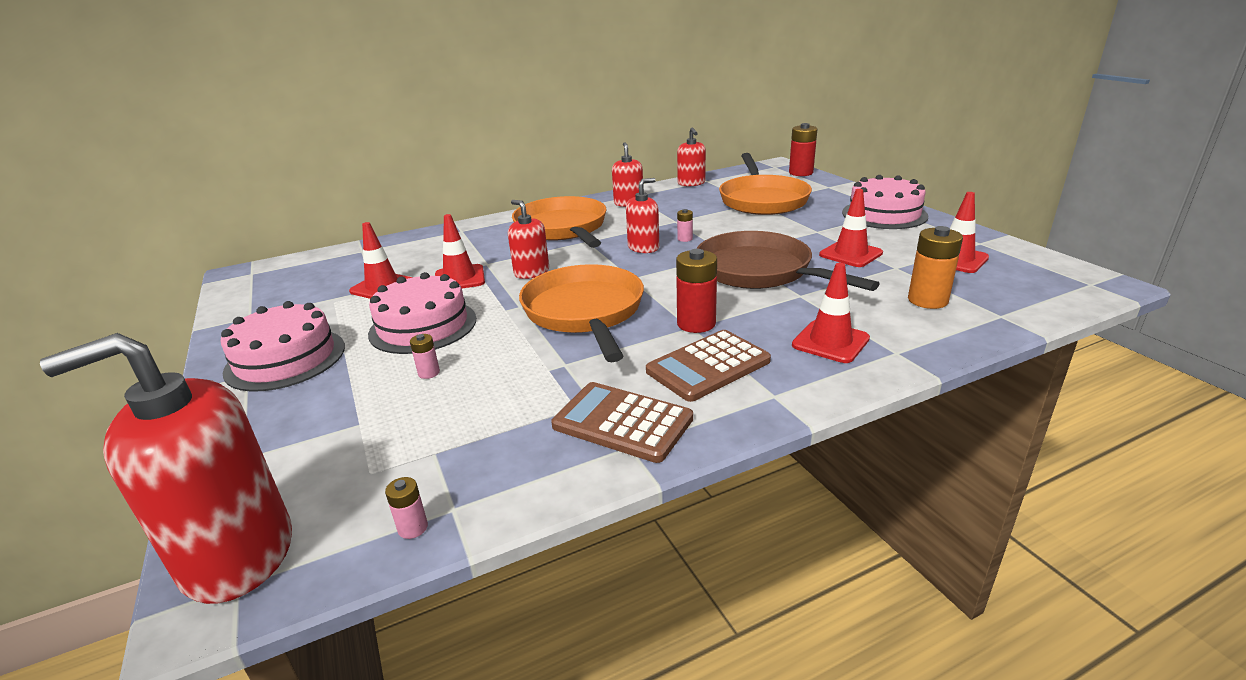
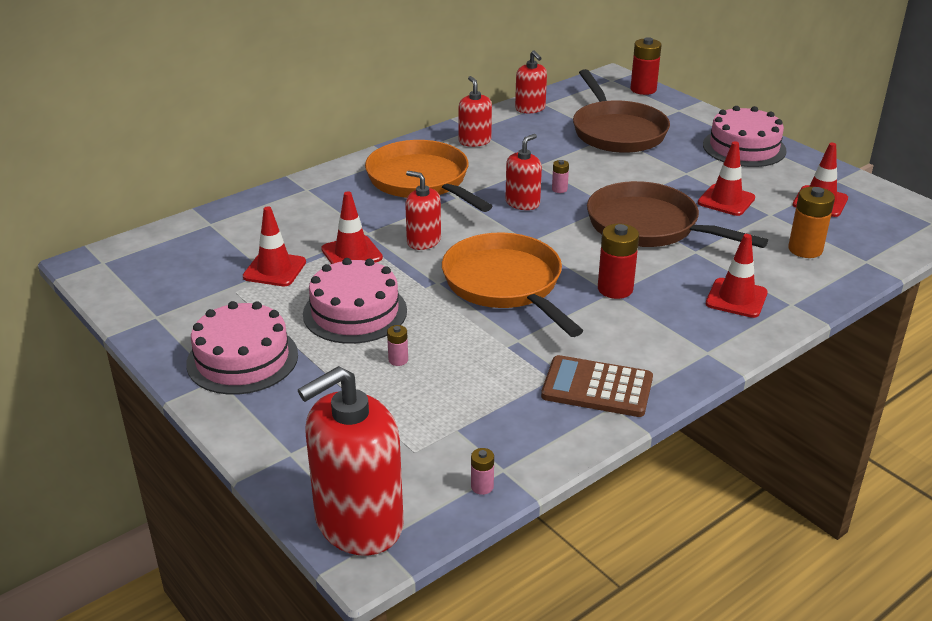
camera: 15 degrees left, 5 degrees up
brown calculator [646,330,771,402] -> none
orange pan [719,153,812,215] -> brown pan [573,69,670,153]

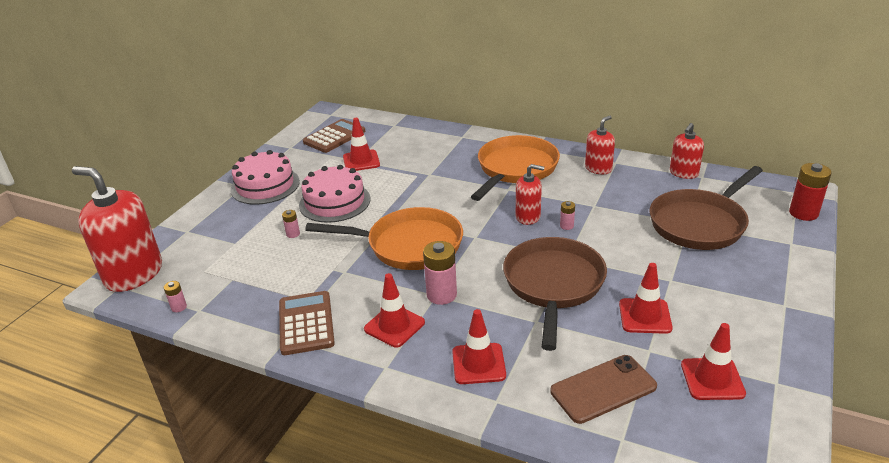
camera: 65 degrees right, 0 degrees up
red traffic cone [321,191,383,264] -> red traffic cone moved to [364,273,425,348]
red soap dispenser [405,171,441,250] -> none
orange pan [442,233,583,337] -> orange pan turned 60 degrees clockwise [305,207,463,270]
red battery [598,224,639,299] -> pink battery [423,241,457,305]
pink cake [703,106,786,167] -> none
orange battery [788,187,835,258] -> brown phone [550,355,657,424]
none -> brown calculator [303,119,365,153]

